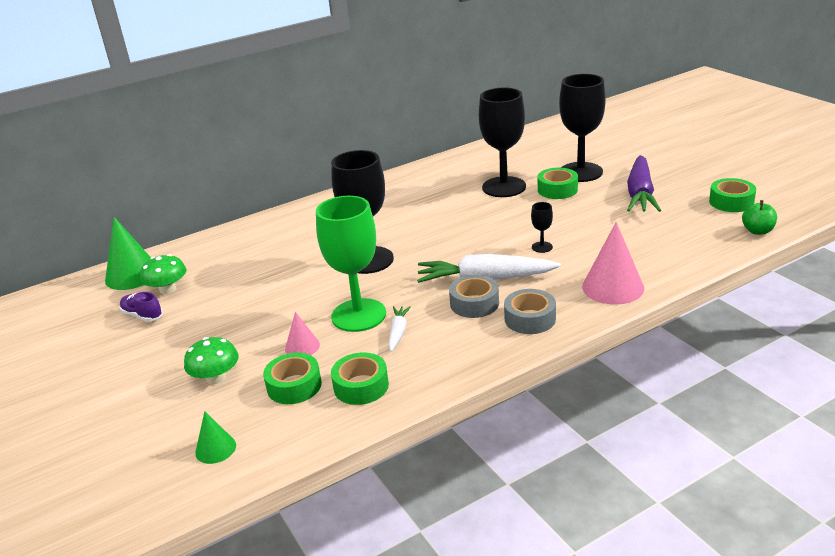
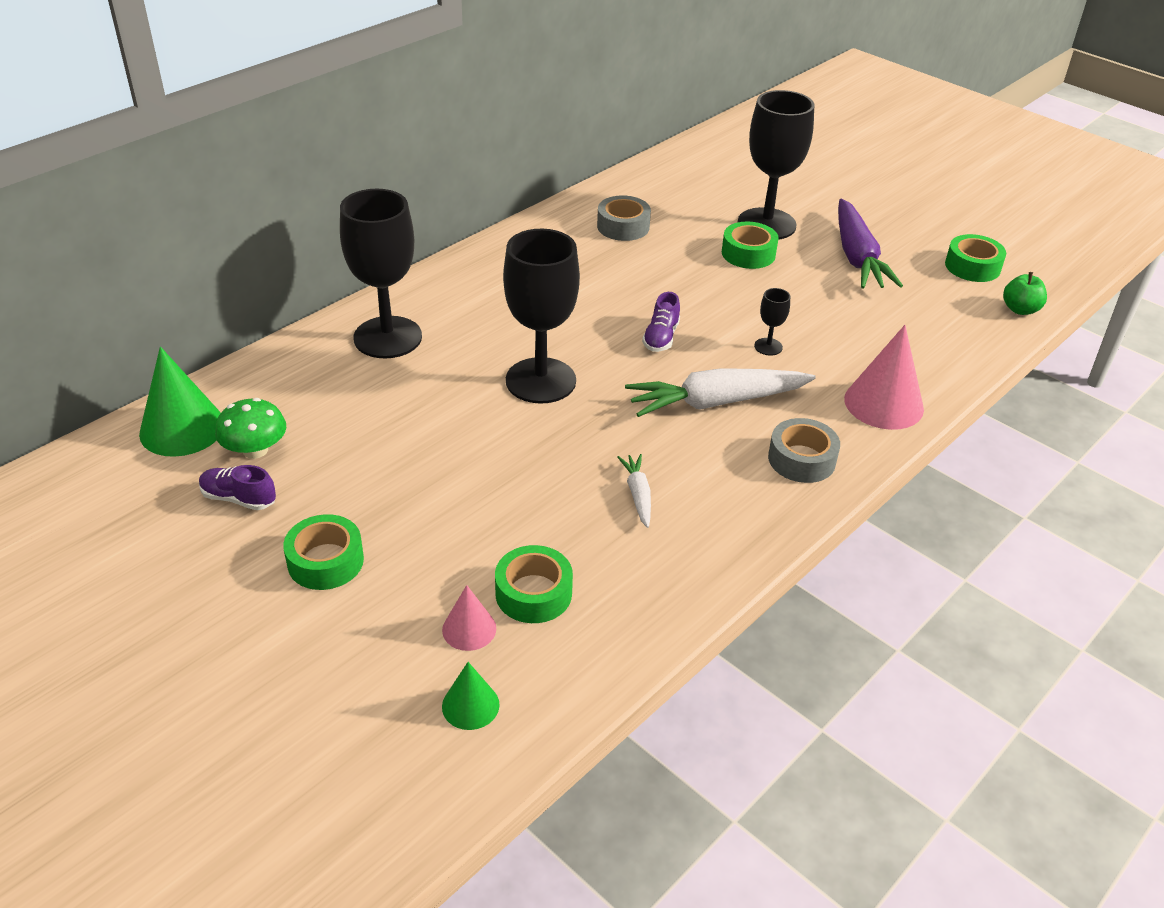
camera: 20 degrees left, 10 degrees up
green mushroom [184,337,239,384] -> none
pink cone [285,312,320,355] -> pink cone moved to [442,585,496,651]
green goblet [316,196,386,332] -> none
green tape [331,352,389,405] -> green tape moved to [283,514,364,590]
grey tape [449,275,499,318] -> grey tape moved to [597,195,651,241]
black goblet [479,87,526,197] -> black goblet moved to [340,189,422,359]
none -> purple shoe [642,292,680,352]

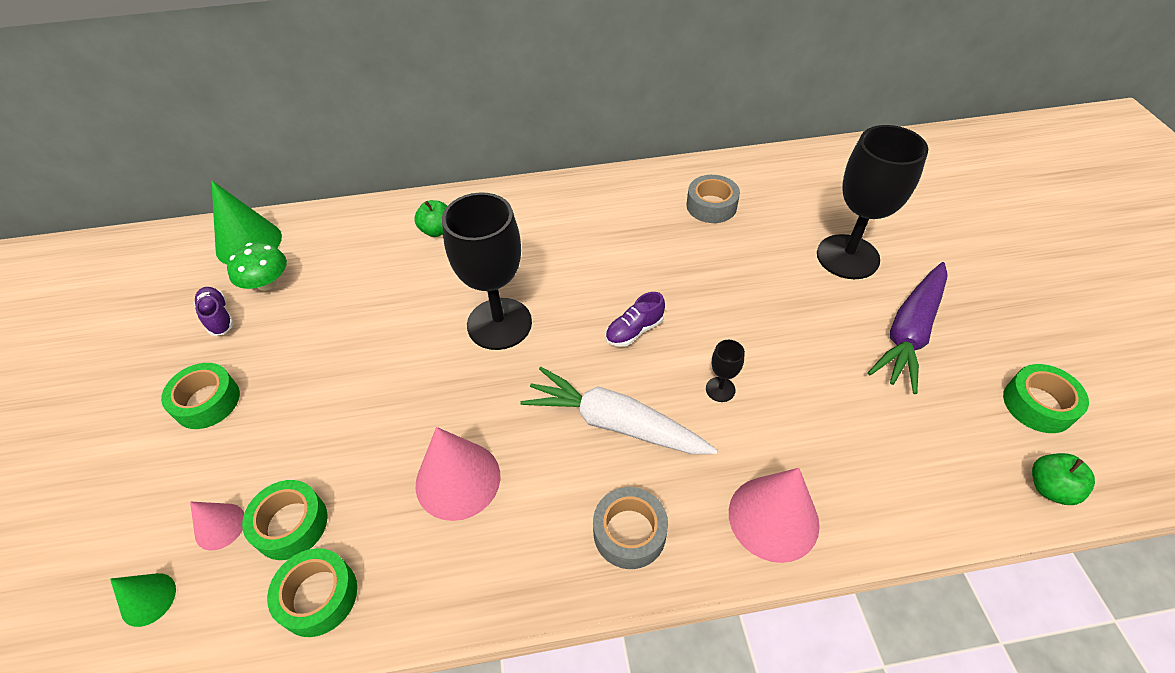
camera: 40 degrees right, 10 degrees up
black goblet [340,189,422,359] -> green apple [414,200,447,237]
white carrot [617,454,651,528] -> pink cone [415,427,500,521]
green tape [722,222,779,269] -> green tape moved to [267,548,357,637]

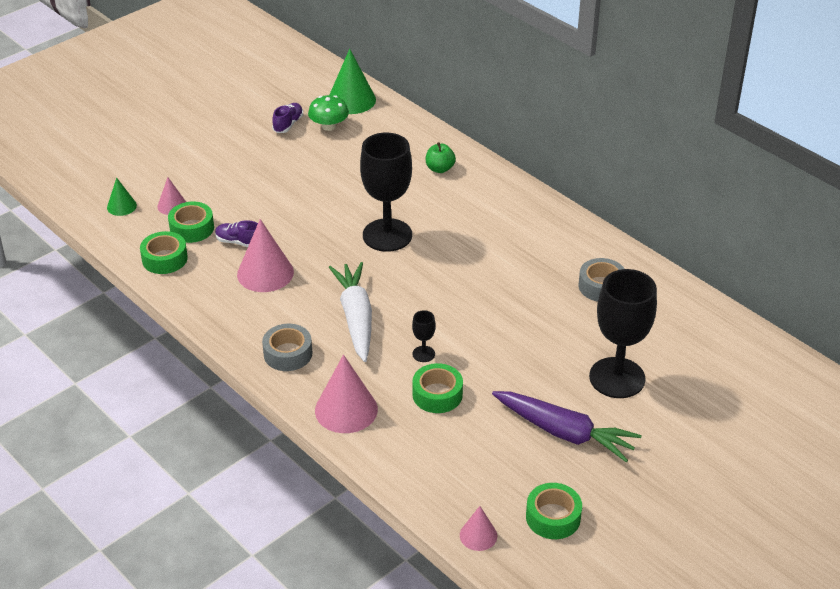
camera: 55 degrees right, 10 degrees down
green tape [161,363,240,429] -> green tape moved to [412,363,463,413]
purple shoe [605,292,665,347] -> purple shoe moved to [215,220,258,247]
purple carrot [868,262,948,394] -> purple carrot turned 150 degrees counterclockwise [492,391,641,462]
green apple [1032,453,1095,505] -> pink cone [460,506,497,551]

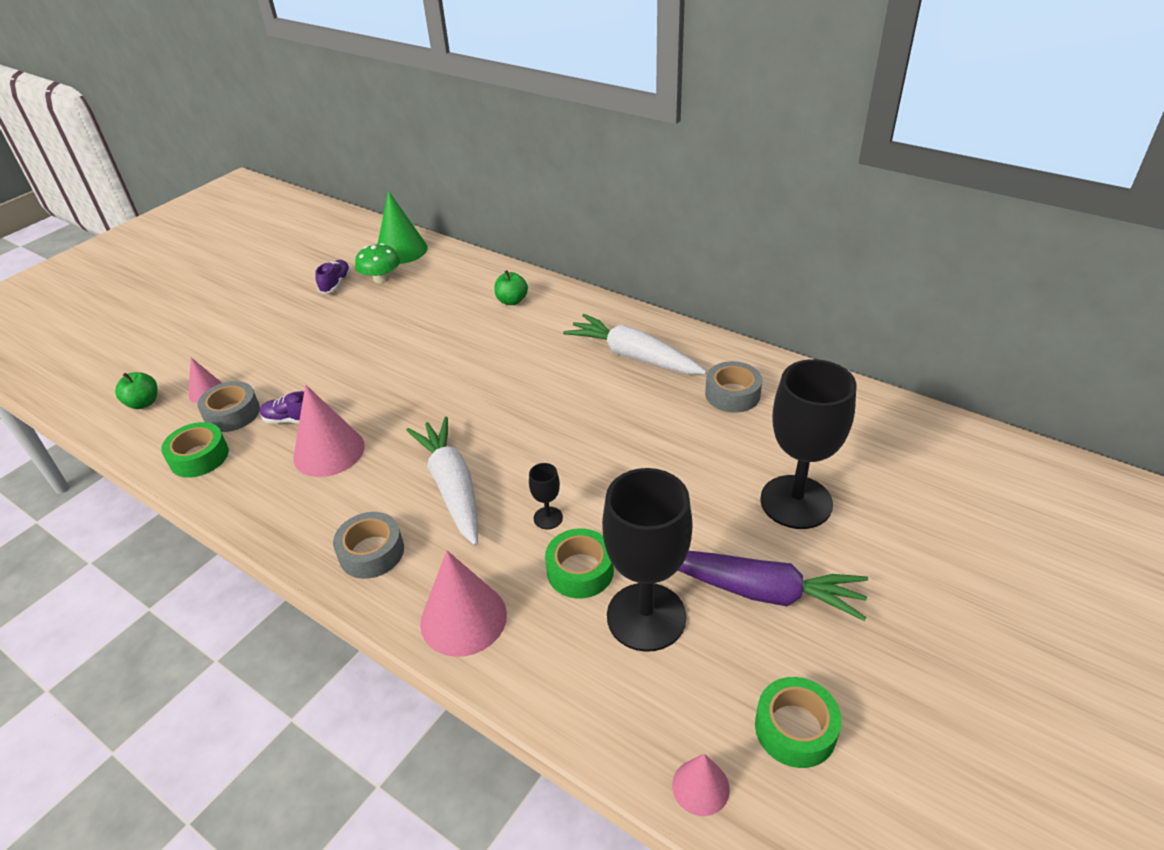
camera: 10 degrees left, 0 degrees up
green cone [107,178,137,216] -> green apple [115,372,158,409]
green tape [168,202,214,243] -> grey tape [197,381,260,432]
black goblet [360,132,412,252] -> black goblet moved to [602,468,693,652]
none -> white carrot [563,314,707,374]

